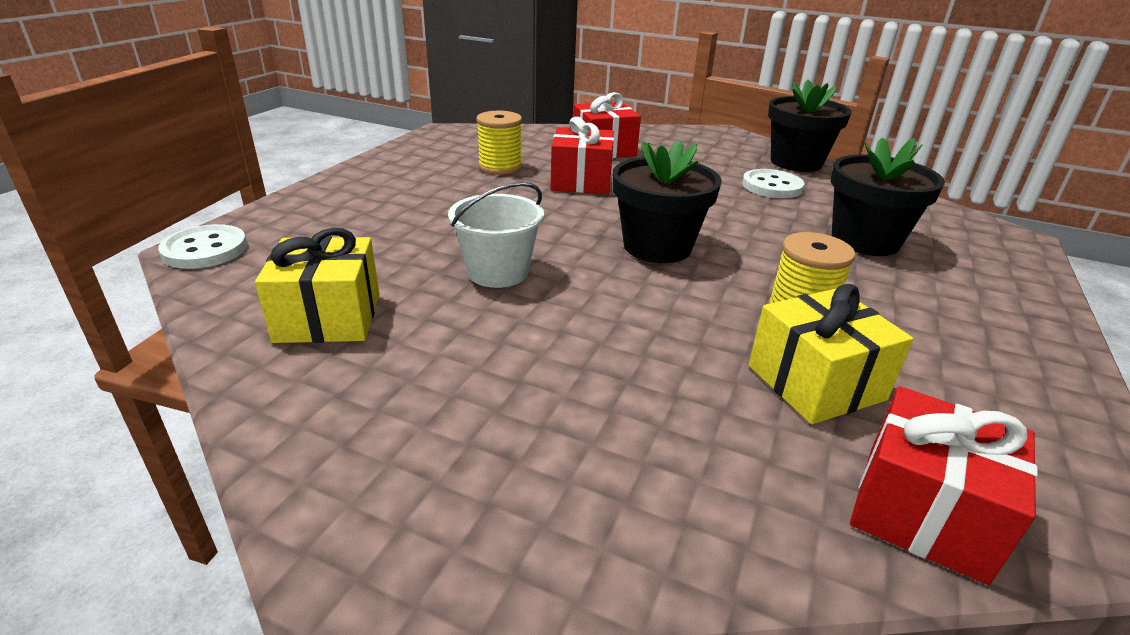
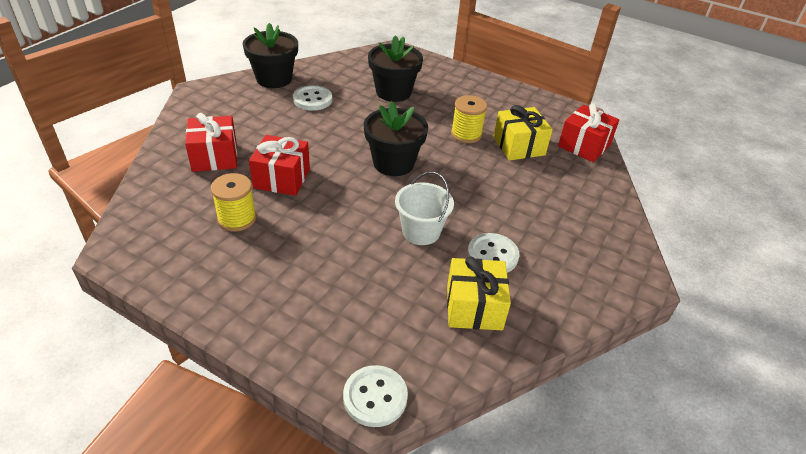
camera: 85 degrees left, 10 degrees up
none -> white button [467,233,520,273]

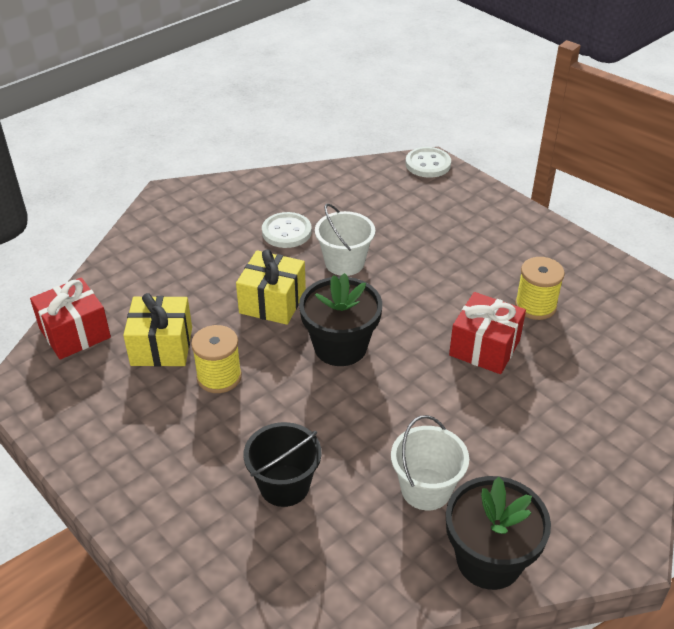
camera: 160 degrees left, 0 degrees up
red gift [185,113,237,172] -> none
white button [293,85,332,111] -> white bucket [391,415,469,510]
black flower pot [368,35,423,102] -> black bucket [243,422,321,507]
yellow gift [447,256,511,330] -> yellow gift moved to [236,249,306,325]

